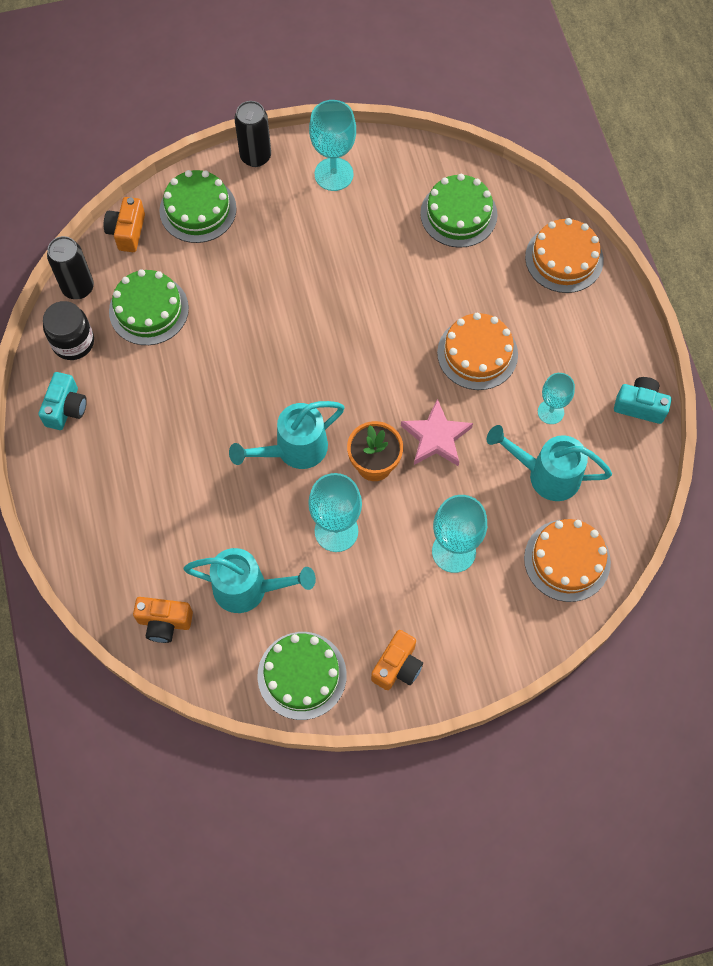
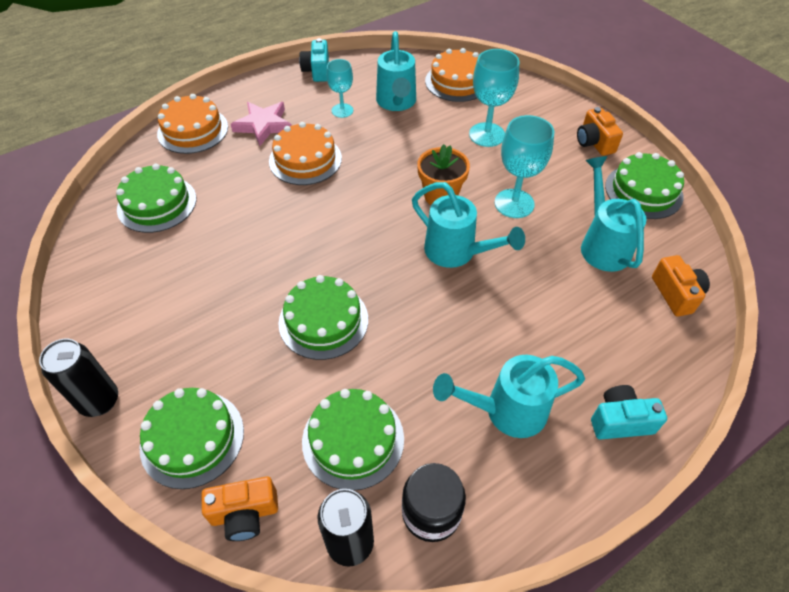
camera: 110 degrees left, 15 degrees down
turquoise camera [38,372,87,430] -> turquoise camera moved to [591,385,667,440]
turquoise goblet [309,100,356,191] -> none
orange camera [371,630,423,690] -> orange camera turned 120 degrees counterclockwise [577,107,623,156]
pink star [401,399,473,466] -> pink star moved to [231,102,292,146]
none -> green cake [279,275,368,360]
none -> turquoise watering can [433,355,585,438]

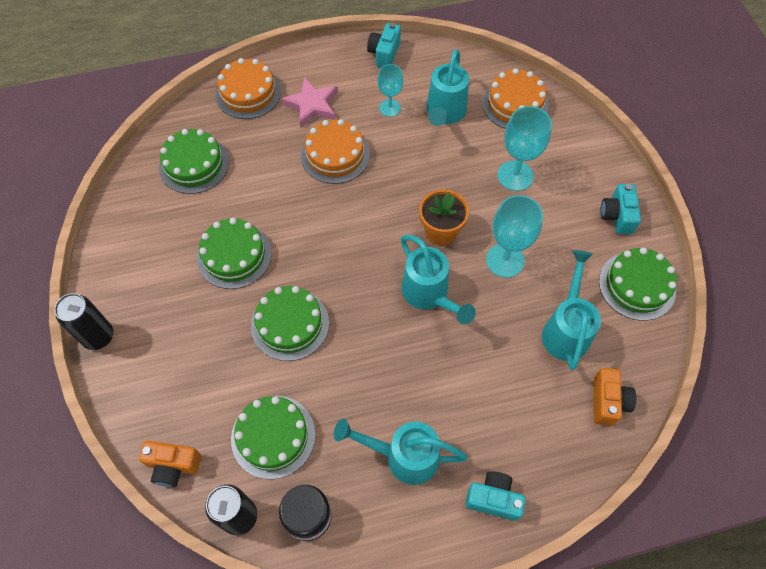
camera: 20 degrees right, 10 degrees up
green cake [140,388,244,489] -> green cake moved to [197,218,272,289]
orange camera [577,107,623,156] -> turquoise camera [600,184,641,234]

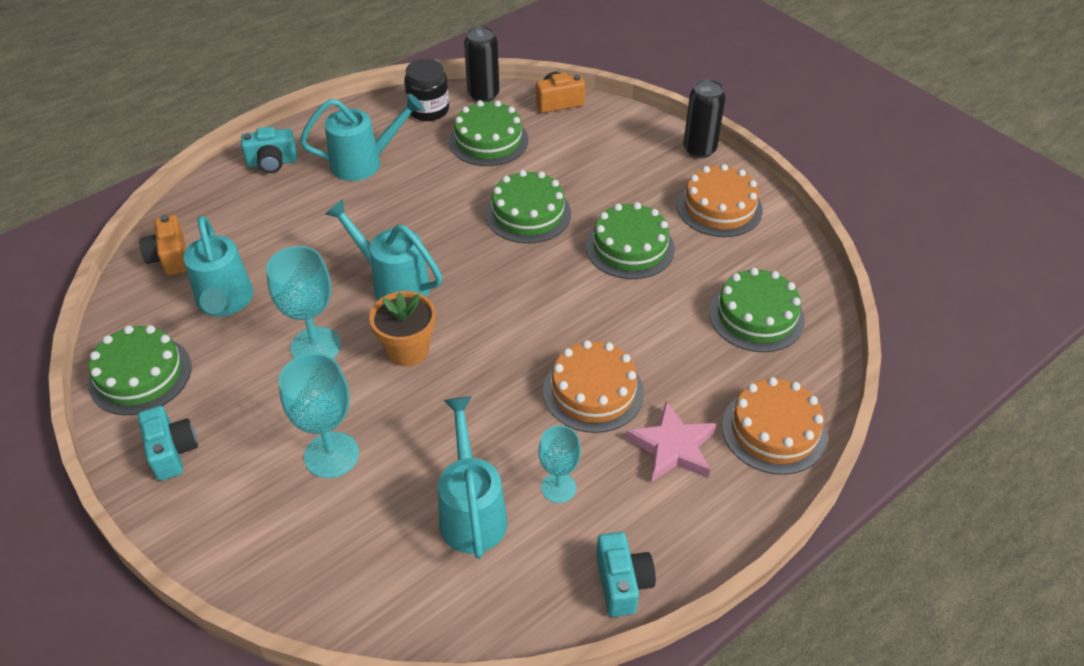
camera: 155 degrees right, 15 degrees down
orange cake [482,68,549,129] -> orange cake moved to [677,164,763,237]

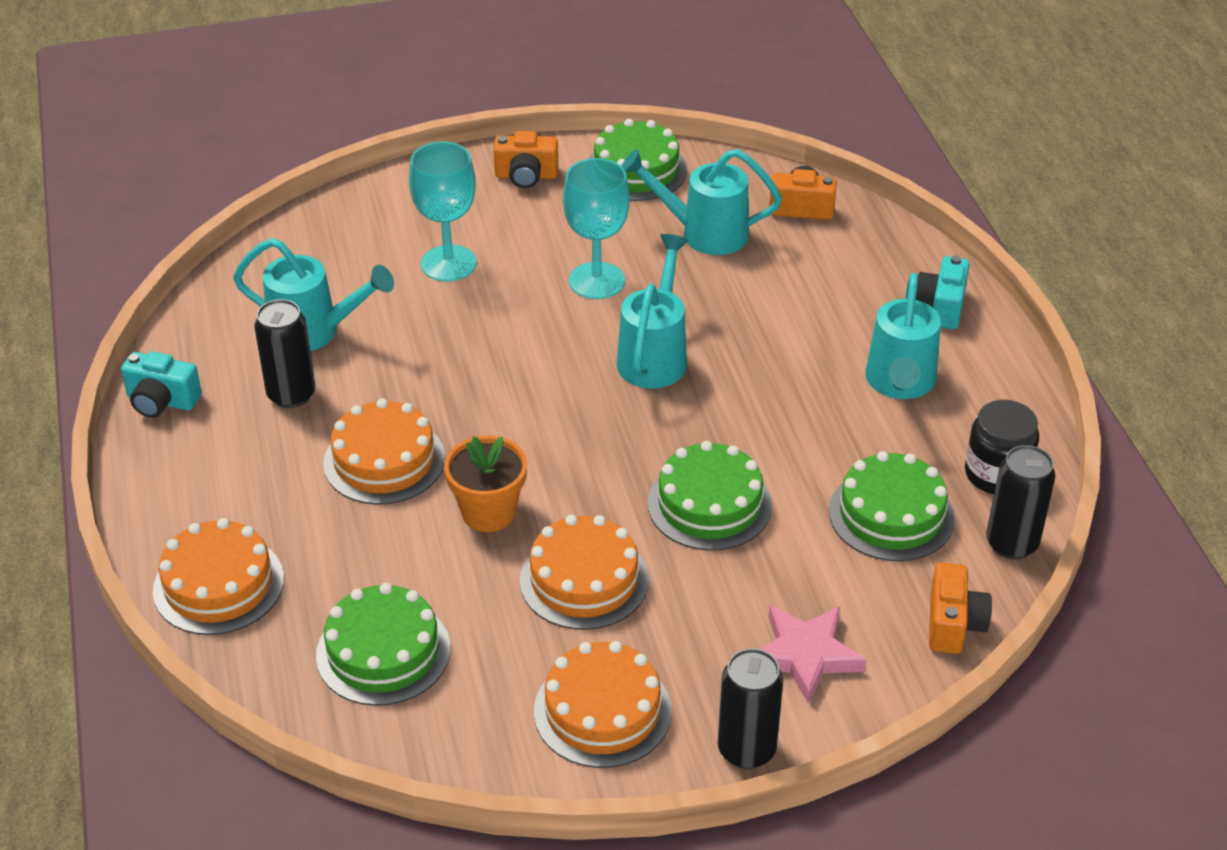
camera: 115 degrees right, 5 degrees down
turquoise camera [138,406,198,481] -> orange camera [493,131,558,188]
turquoise watering can [325,199,442,300] -> turquoise watering can turned 45 degrees counterclockwise [617,234,689,389]
orange flower pot [369,291,435,367] -> orange flower pot moved to [444,436,527,532]
turquoise goblet [538,425,581,503] -> black can [254,299,315,408]
green cake [586,202,675,279] -> orange cake [520,515,649,630]
pink star [626,401,716,483] -> pink star moved to [761,605,867,704]

